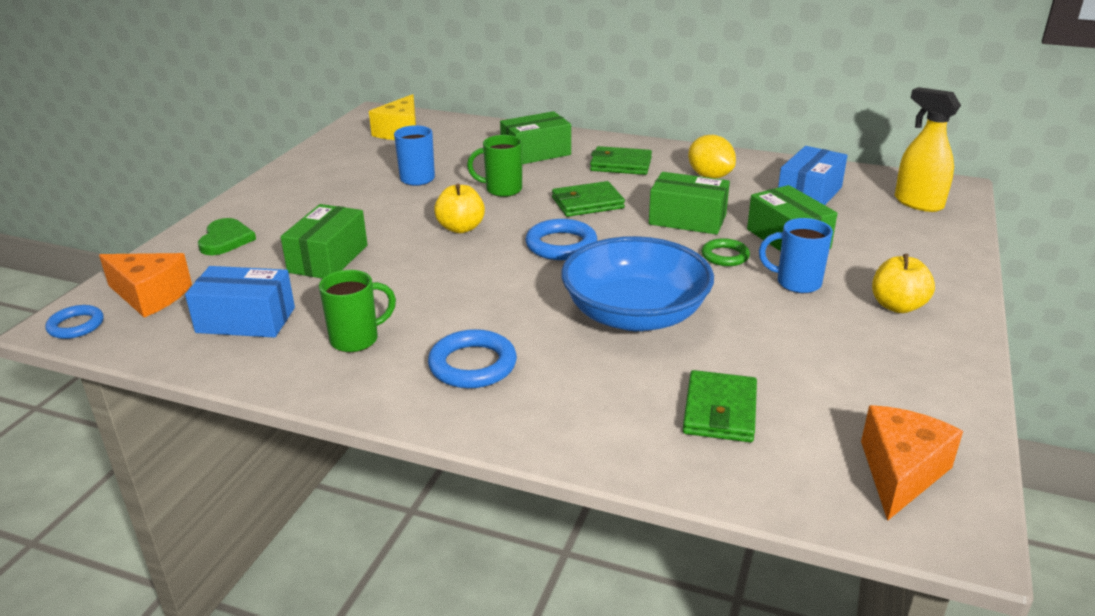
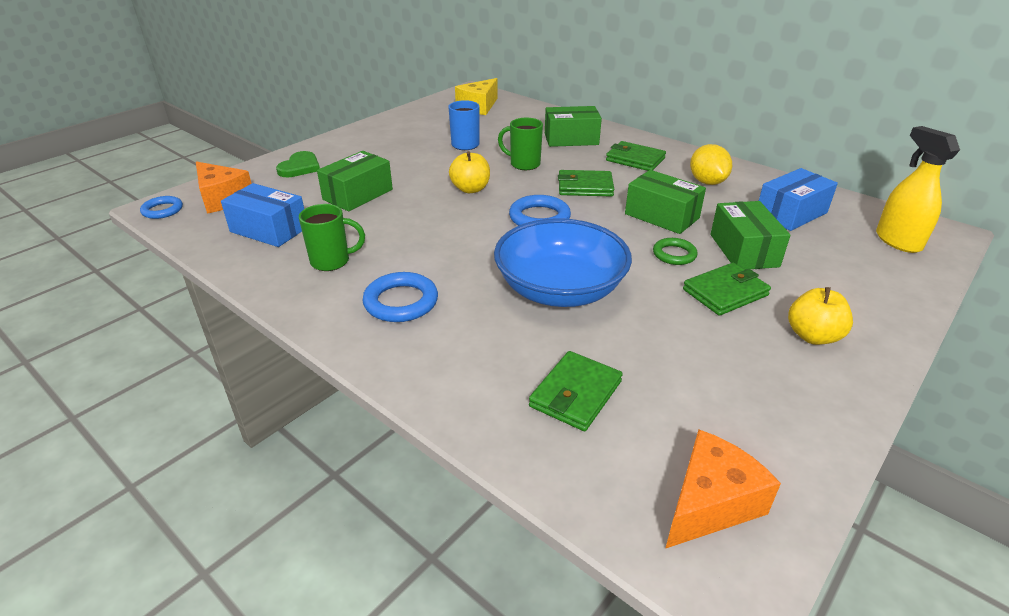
camera: 20 degrees right, 5 degrees up
blue mug [759,218,833,293] -> green wallet [683,263,771,316]

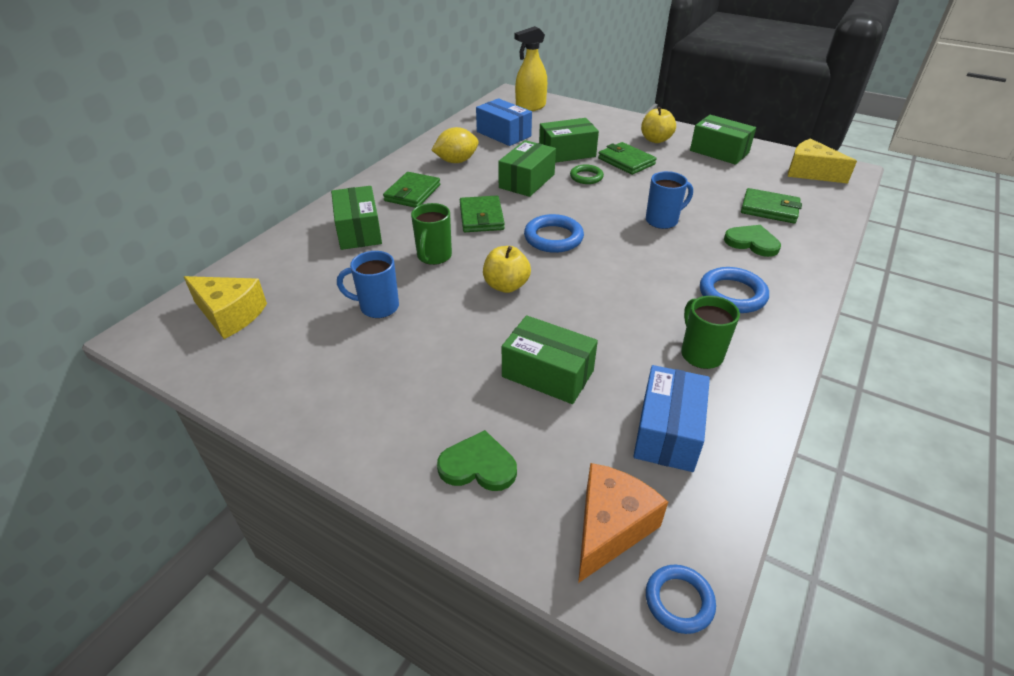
camera: 100 degrees left, 5 degrees up
blue bowl [494,218,632,307] -> blue mug [646,171,693,229]
orange cheese [665,430,781,549] -> yellow cheese [788,138,857,183]
none -> green box [690,115,756,165]
none -> green heart [724,225,781,257]

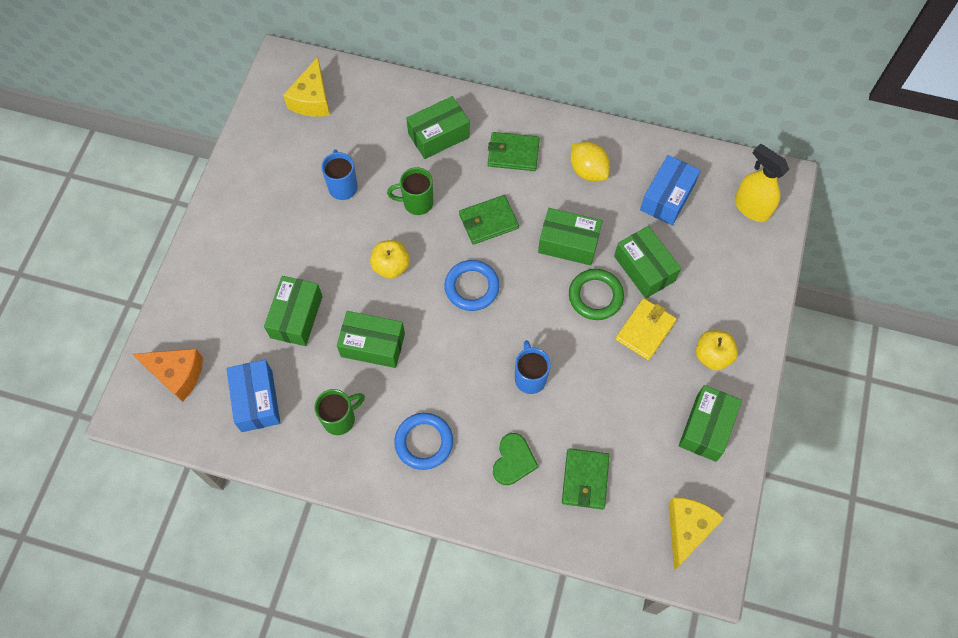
camera: 75 degrees right, 25 degrees up
green heart [437,430,517,491] -> none
green ring [570,164,604,184] -> green ring [569,269,624,320], size x1.54
green wallet [598,142,656,175] -> yellow wallet [616,298,677,360]
blue box [633,365,710,472] -> blue box turned 75 degrees clockwise [226,360,280,432]
blue mug [646,171,693,229] -> blue mug turned 150 degrees counterclockwise [515,340,551,394]
blue ring [646,565,716,634] -> none
none -> green box [337,311,405,368]

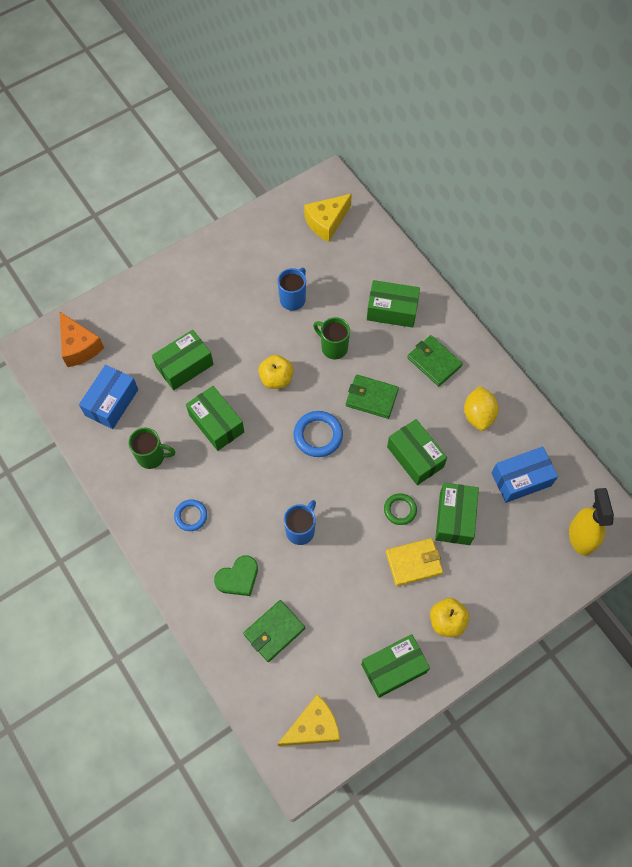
camera: 40 degrees right, 0 degrees up
blue ring [394,413,453,470] -> blue ring [174,499,207,531], size x0.65
green ring [569,269,624,320] -> green ring [384,493,417,525], size x0.65

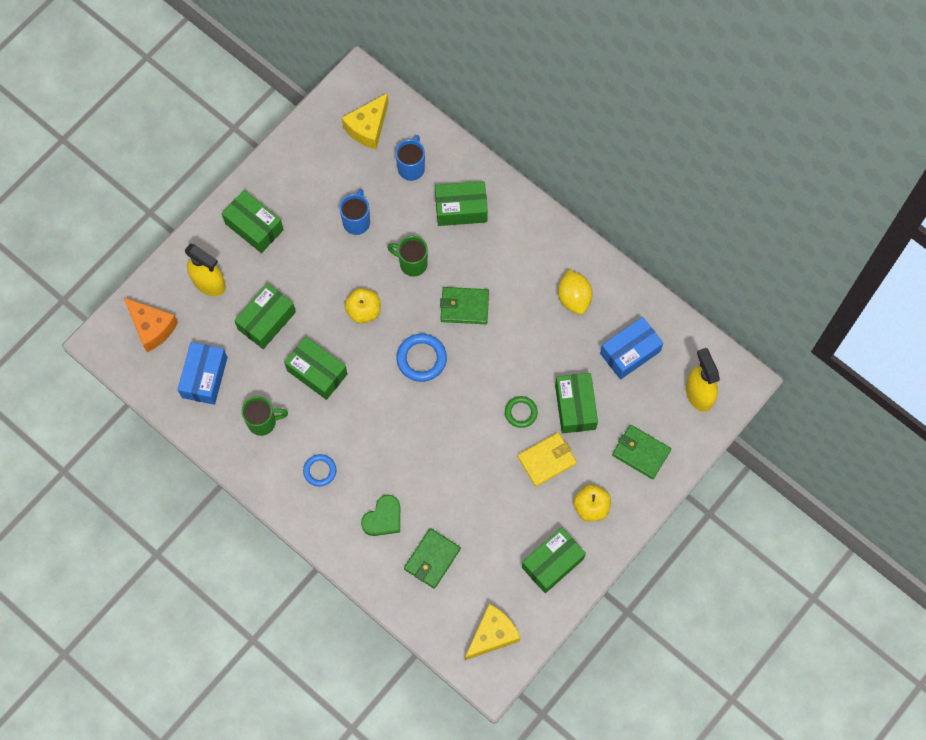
camera: 15 degrees left, 5 degrees up
blue mug [284,500,316,545] -> blue mug moved to [395,135,425,181]
green box [387,419,447,485] -> green box moved to [222,190,284,253]
green wallet [407,335,463,386] -> green wallet moved to [612,425,671,479]
none -> yellow spray bottle [185,244,226,296]

